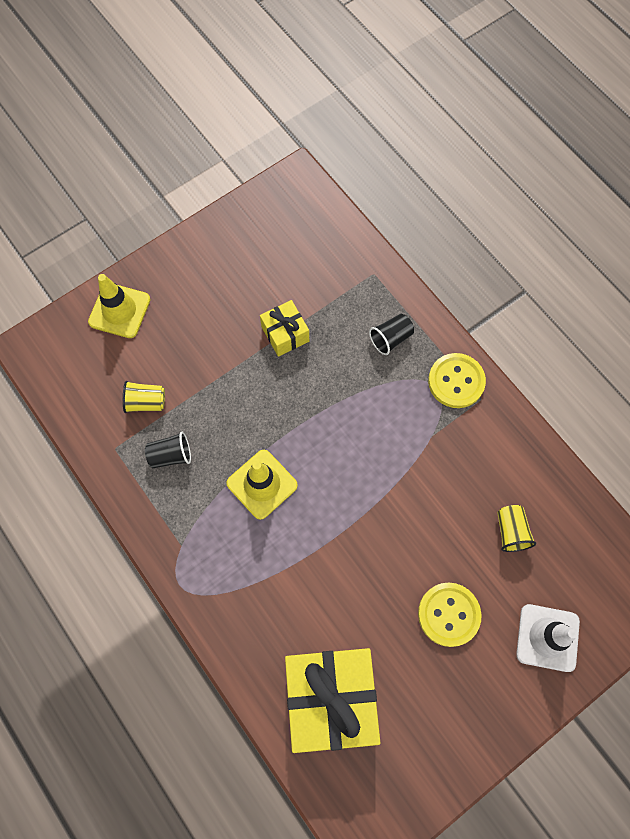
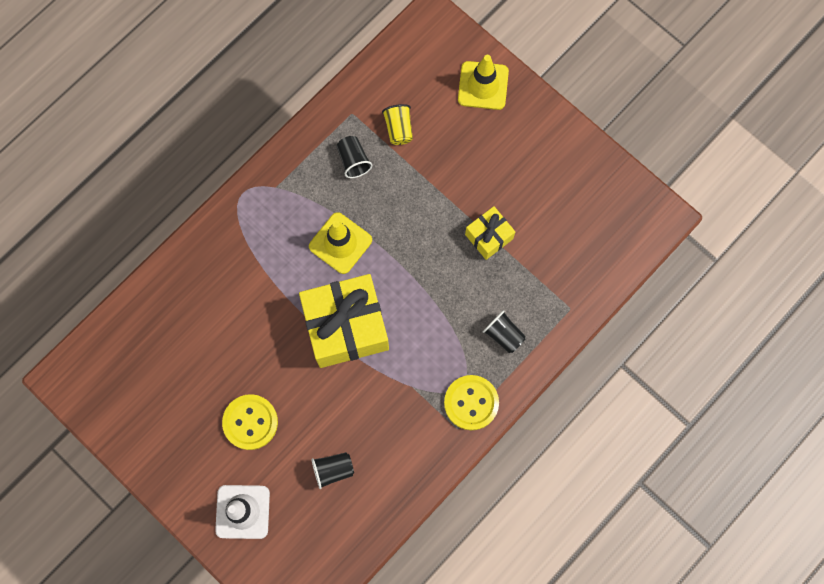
camera: 80 degrees right, 5 degrees up
yellow gift [285,648,380,753] -> yellow gift moved to [299,274,389,368]
yellow cup [497,505,536,552] -> black cup [311,452,354,489]

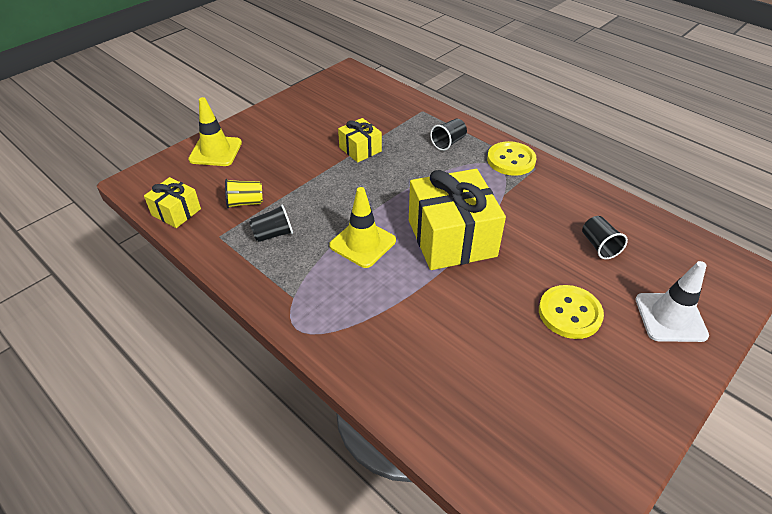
camera: 90 degrees left, 30 degrees down
none -> yellow gift [144,177,201,228]

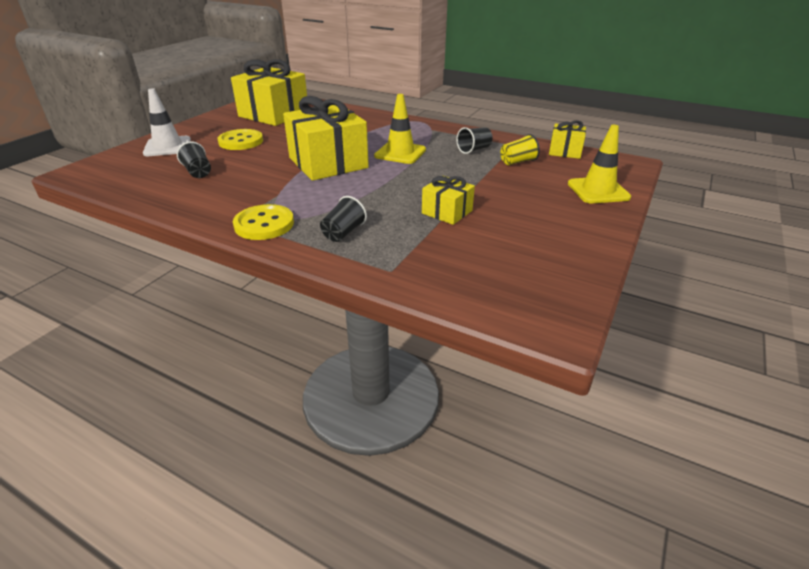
camera: 165 degrees right, 10 degrees down
none -> yellow gift [231,59,307,126]

